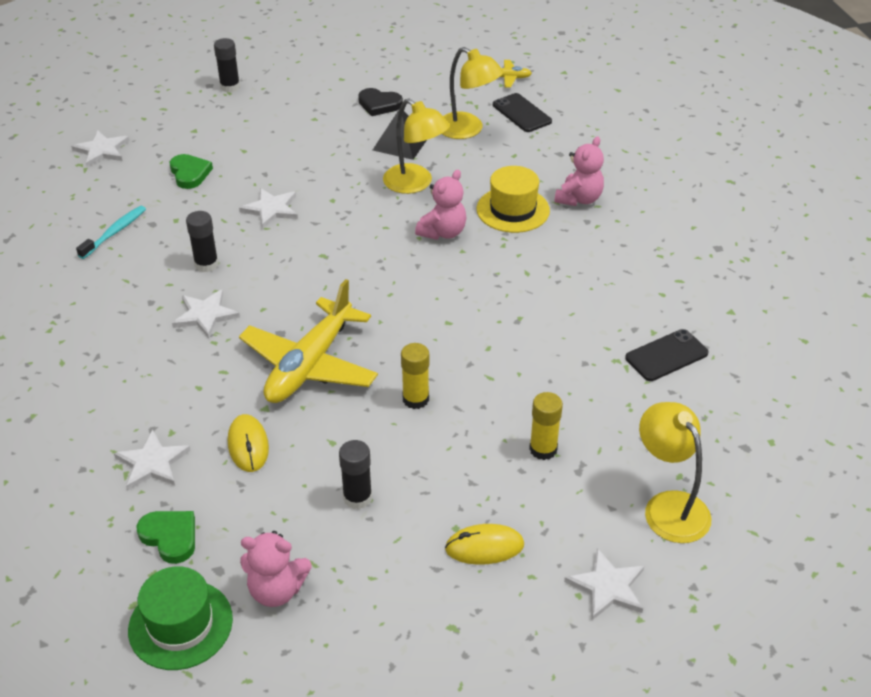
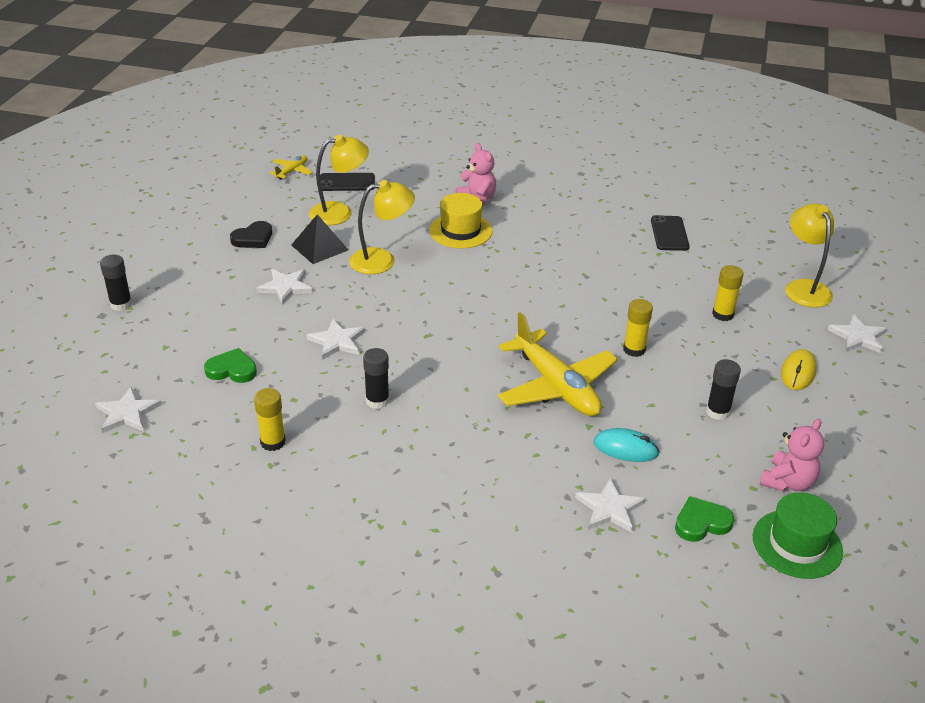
camera: 60 degrees left, 5 degrees down
turquoise toothbrush [76,206,146,259] -> yellow glue stick [254,388,286,451]
white star [172,290,240,339] -> white star moved to [256,269,313,305]
yellow mouse [228,414,269,472] -> turquoise mouse [594,428,660,462]
pink teddy bear [415,170,467,240] -> none
yellow lamp [639,402,711,543] -> yellow lamp turned 75 degrees clockwise [785,203,834,308]

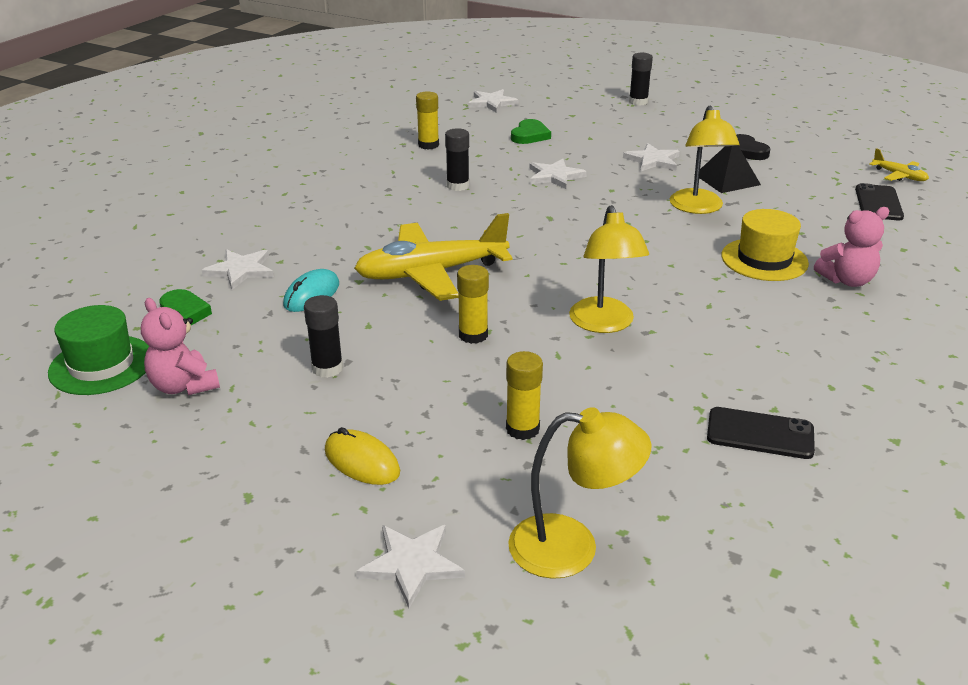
camera: 105 degrees right, 5 degrees down
yellow lamp [309,135,369,225] -> yellow lamp moved to [569,205,649,333]

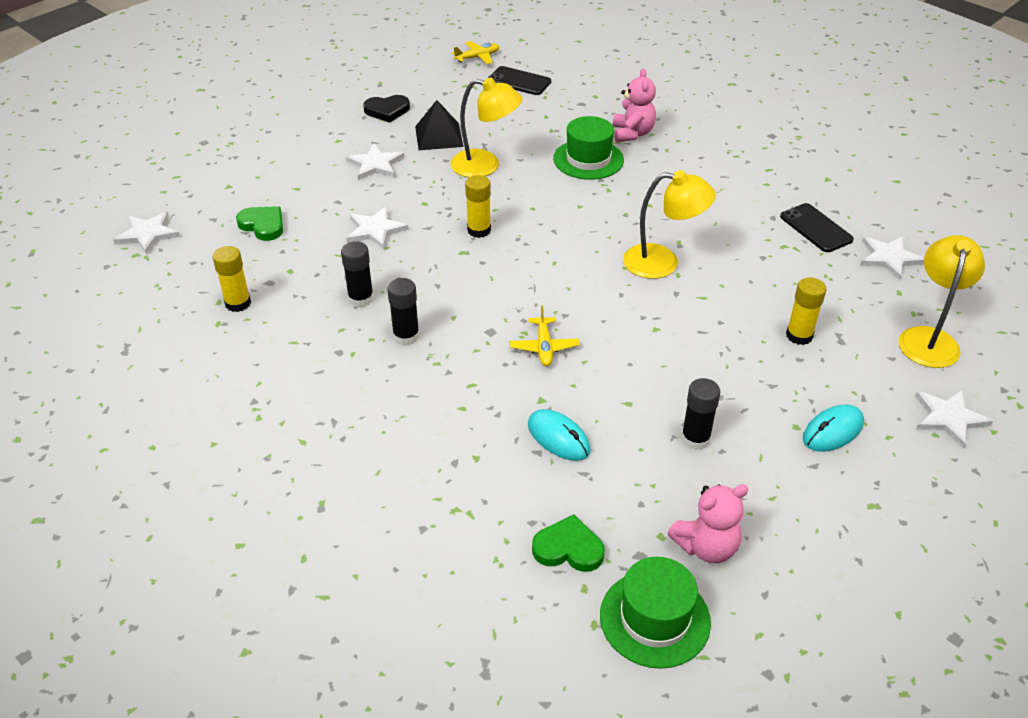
camera: 75 degrees left, 10 degrees up
white star [202,249,274,290] -> white star moved to [860,236,924,280]
yellow mouse [325,427,400,485] -> turquoise mouse [803,405,864,452]
yellow plane [354,213,512,301] -> yellow plane [510,305,580,366], size x0.45
yellow glue stick [457,265,489,344] -> yellow glue stick moved to [465,175,491,238]
black glue stick [629,53,653,106] -> black glue stick moved to [387,278,420,345]
black phone [707,407,815,459] -> black phone turned 60 degrees counterclockwise [780,203,854,252]
yellow hat [721,209,809,281] -> green hat [553,116,624,180]

